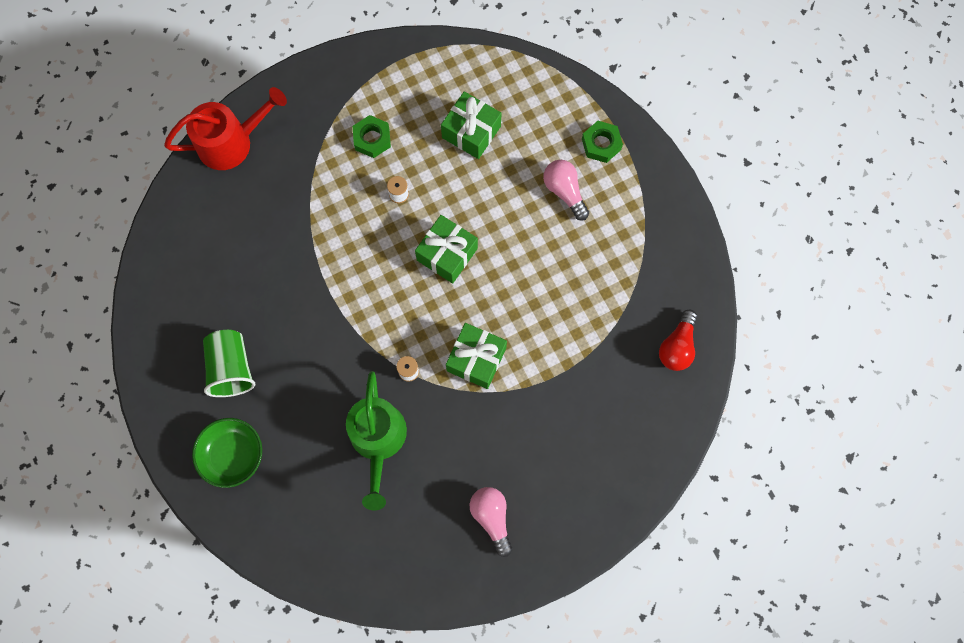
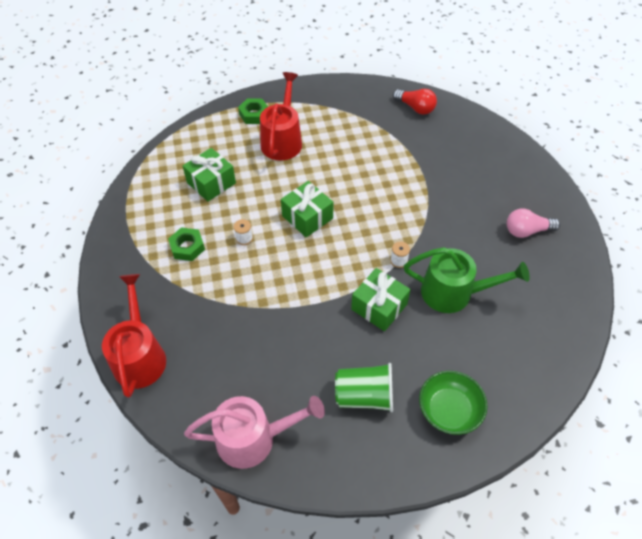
camera: 75 degrees left, 20 degrees down
green gift [446,323,507,389] -> green gift moved to [351,268,411,331]
pink light bulb [543,160,589,221] -> red watering can [260,72,302,161]
none -> pink watering can [184,396,325,469]

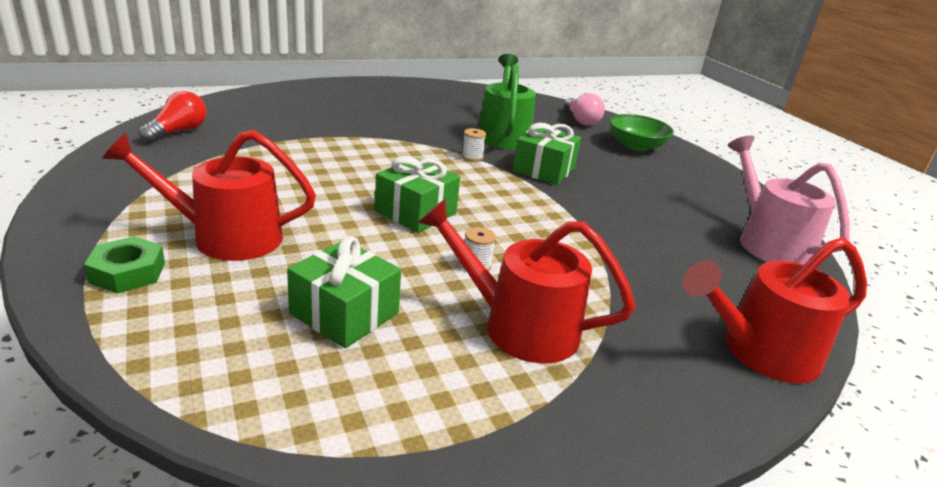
camera: 105 degrees left, 25 degrees down
green nut [168,227,205,261] -> red watering can [418,199,635,364]
green cup [335,363,393,412] -> none
pink light bulb [507,208,560,238] -> pink light bulb moved to [564,93,605,125]

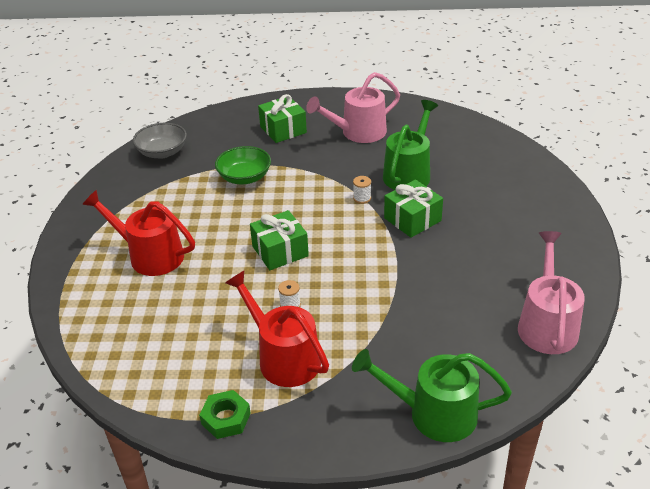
camera: 30 degrees right, 10 degrees up
green nut [84,236,165,294] -> green nut moved to [199,390,251,439]
red light bulb [139,91,207,143] -> grey bowl [133,123,187,159]
green gift [287,236,401,348] -> green gift moved to [258,94,307,143]
pink light bulb [564,93,605,125] -> none
green bowl [609,114,674,151] -> green bowl moved to [215,146,271,184]
red watering can [683,237,867,384] -> green watering can [352,349,512,442]
none -> pink watering can [306,72,400,143]

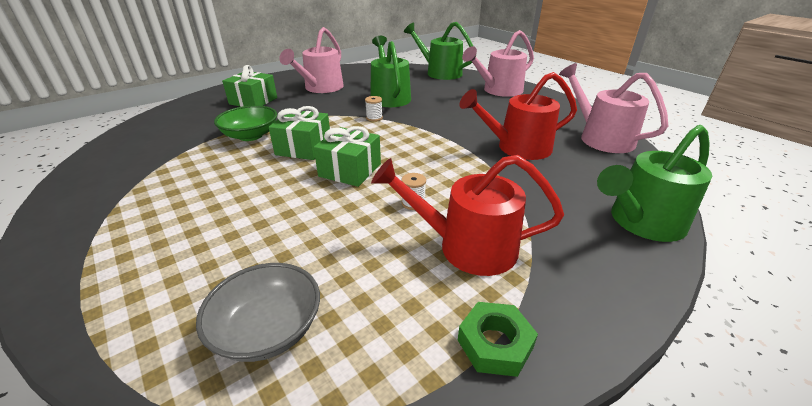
camera: 40 degrees left, 5 degrees down
red watering can [82,190,195,276] -> red watering can moved to [459,72,577,160]
grey bowl [133,123,187,159] -> grey bowl moved to [196,263,320,362]
green gift [384,180,443,238] -> green gift moved to [269,106,330,160]
none -> green watering can [404,22,473,80]
none -> pink watering can [462,30,534,97]

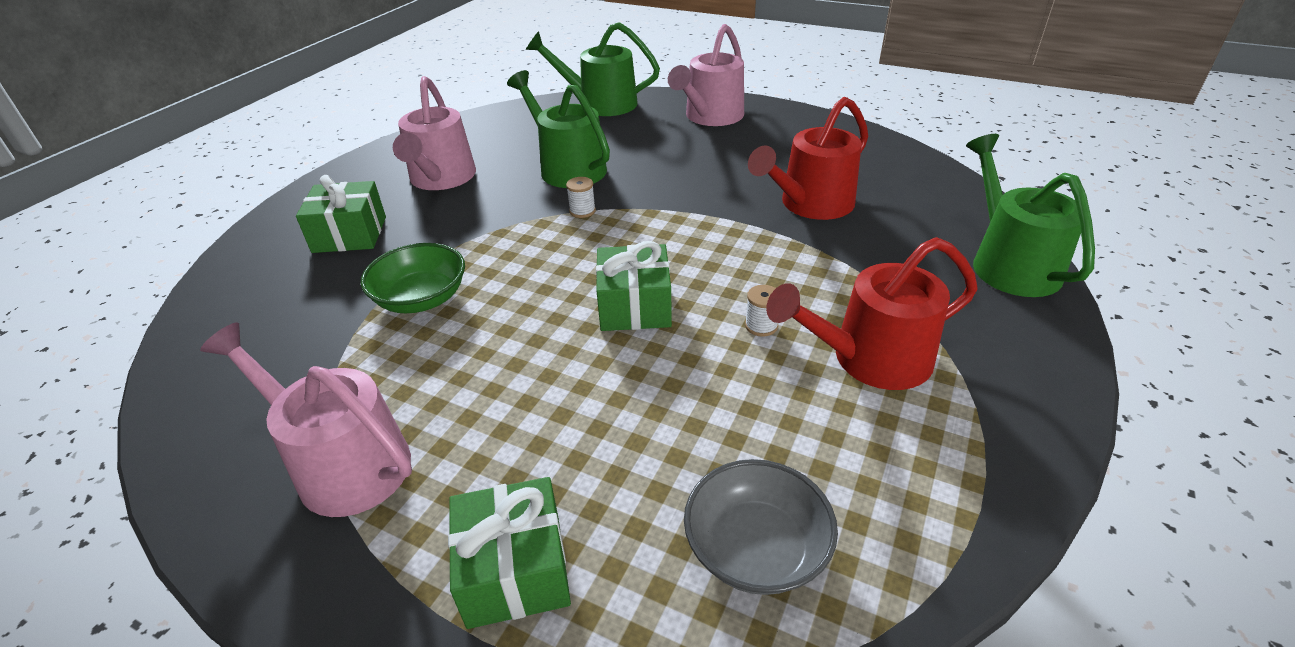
camera: 25 degrees left, 5 degrees up
green gift [269,106,330,160] -> green gift moved to [448,477,571,629]
green nut [458,302,538,377] -> none
pink watering can [559,63,668,153] -> pink watering can moved to [200,322,412,517]
green watering can [597,125,712,242] -> green watering can turned 135 degrees clockwise [966,134,1095,297]

